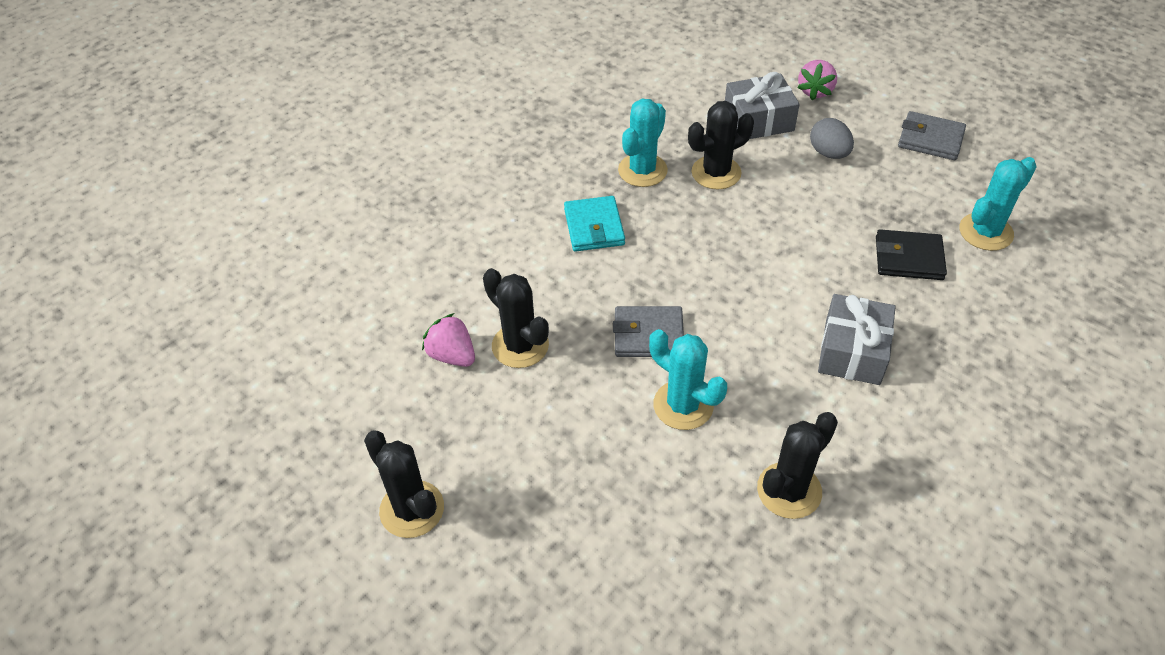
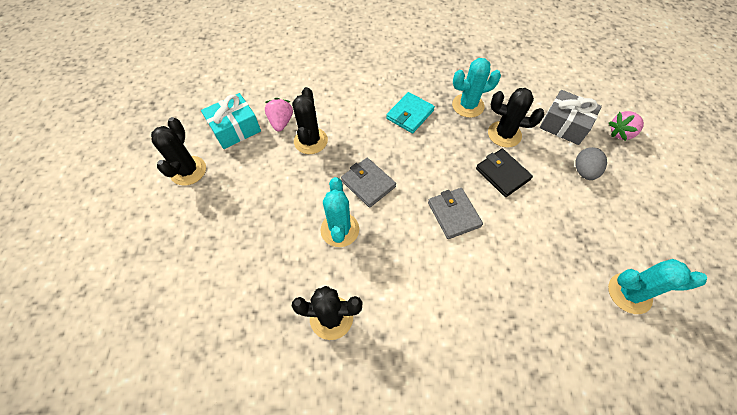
camera: 45 degrees right, 10 degrees up
grey gift [818,294,896,385] -> none
black wallet [876,229,947,280] -> black wallet moved to [476,149,533,197]
grey wallet [898,111,966,160] -> grey wallet moved to [428,188,483,239]
none -> turquoise gift [201,93,261,149]

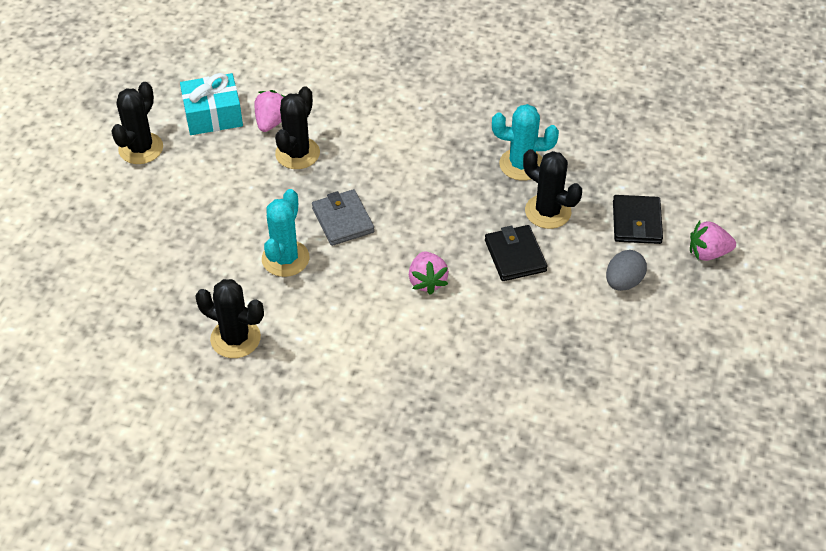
camera: 20 degrees right, 10 degrees down
turquoise wallet [386,92,435,134] -> none
grey wallet [428,188,483,239] -> pink strawberry [409,252,449,295]
grey gift [539,90,602,145] -> black wallet [613,195,663,244]
turquoise cactus [608,259,707,314] -> none

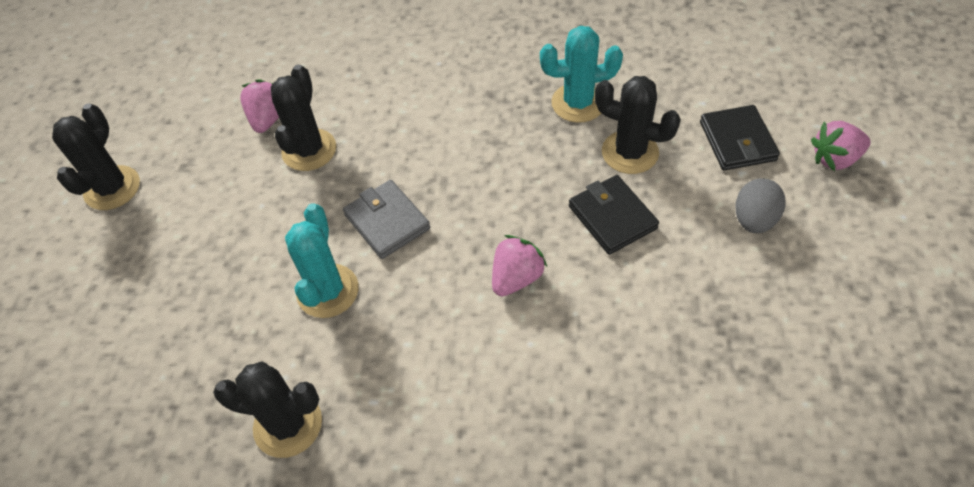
camera: 10 degrees left, 5 degrees up
turquoise gift [180,73,243,135] -> none
pink strawberry [409,252,449,295] -> pink strawberry turned 120 degrees counterclockwise [492,235,547,296]

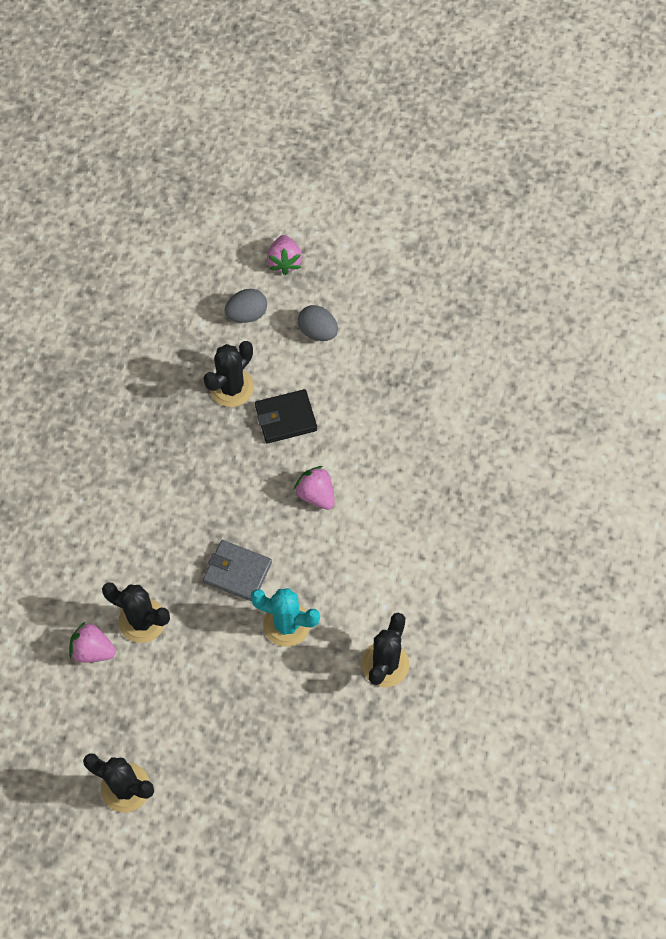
camera: 80 degrees left, 10 degrees up
grey wallet [343,180,430,259] -> grey wallet turned 45 degrees clockwise [203,540,272,602]
turquoise cactus [540,26,623,123] -> none
black wallet [700,105,780,171] -> grey egg [225,289,267,323]

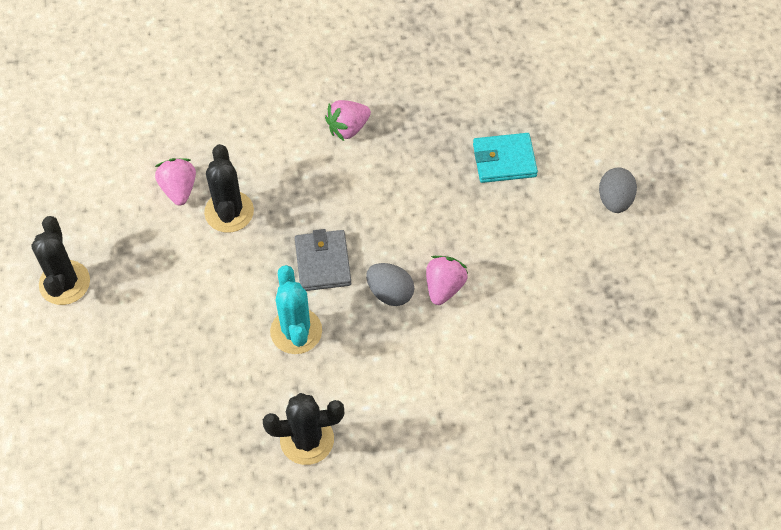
camera: 60 degrees right, 5 degrees down
black cactus [204,341,254,407] -> turquoise wallet [473,133,538,183]
grey egg [225,289,267,323] -> grey egg moved to [366,263,414,306]
black wallet [255,389,317,444] -> none
pink strawberry [267,235,302,275] -> pink strawberry moved to [325,100,371,141]

